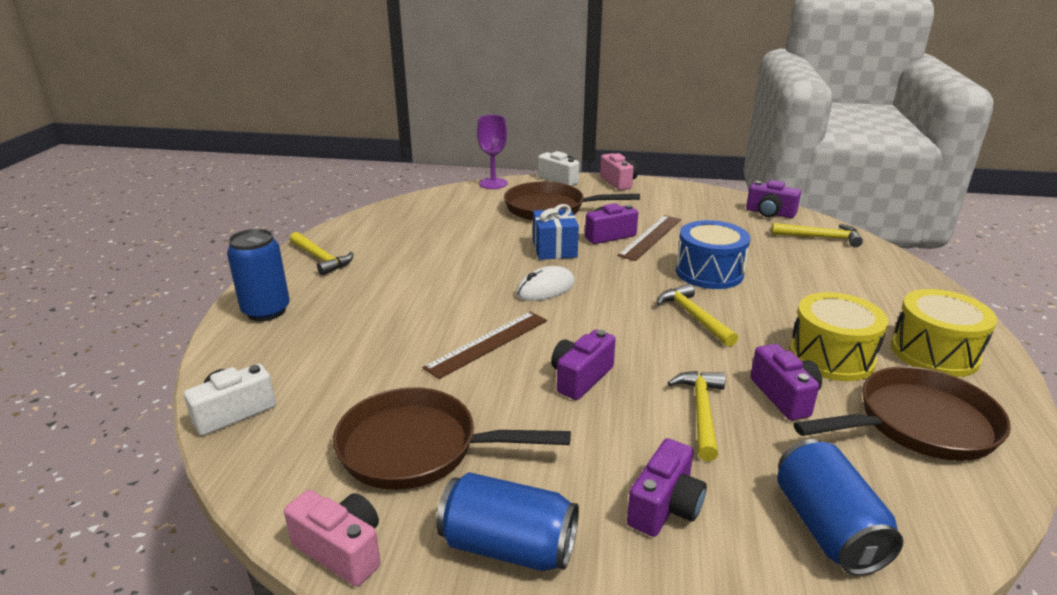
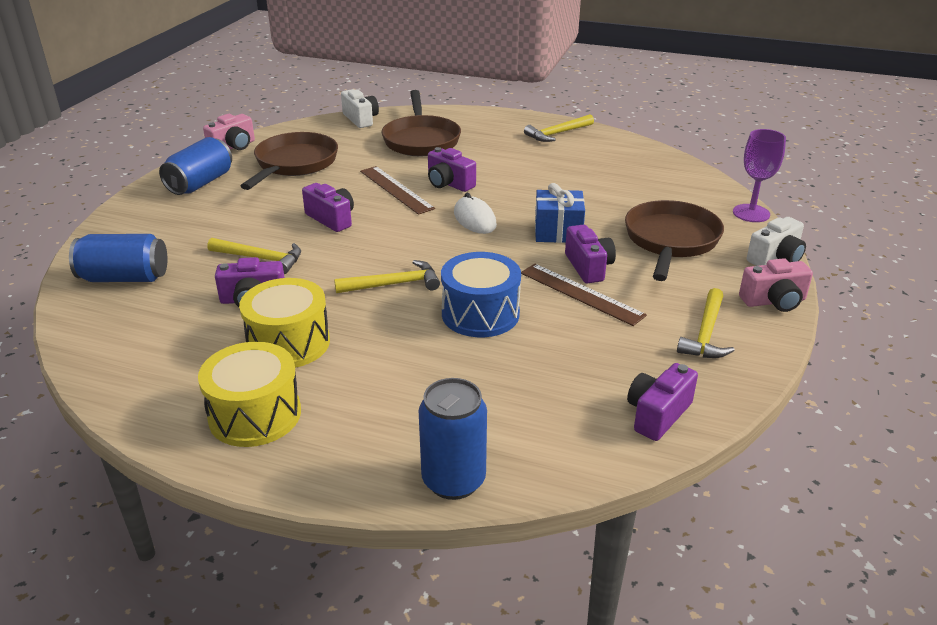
camera: 100 degrees right, 5 degrees up
blue can [227,229,290,321] -> blue can moved to [419,378,487,500]
purple camera [627,438,707,537] -> purple camera moved to [428,147,476,192]
yellow hammer [771,223,863,247] -> yellow hammer moved to [677,288,735,358]
brown pan [793,366,1011,461] -> brown pan moved to [381,90,461,156]

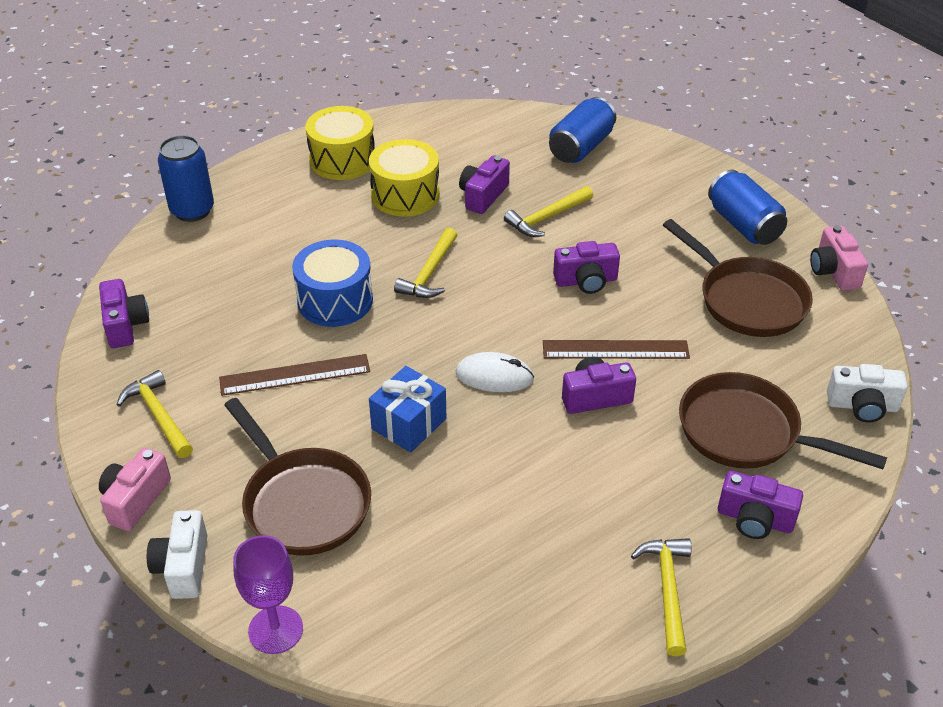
camera: 125 degrees right, 10 degrees up
purple camera [565,225,616,284] -> purple camera moved to [718,471,803,539]

